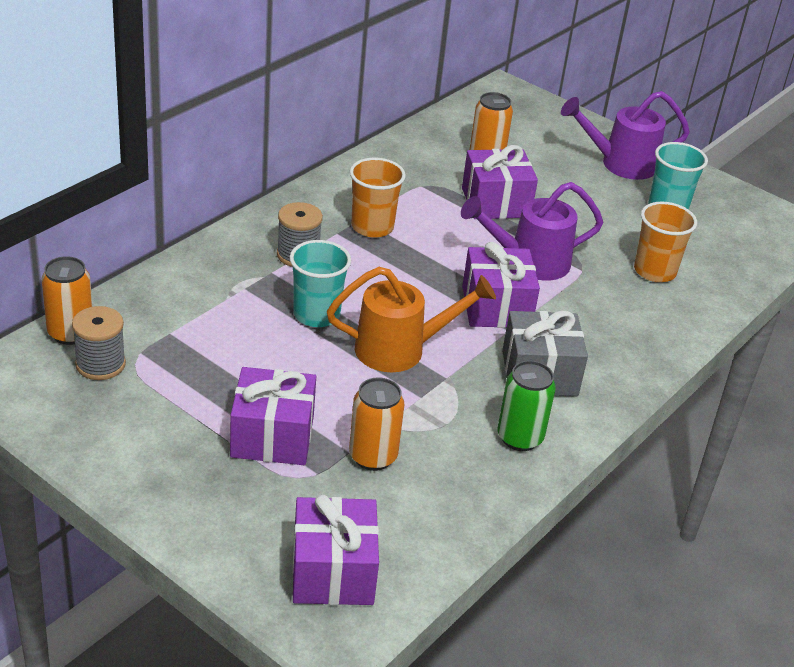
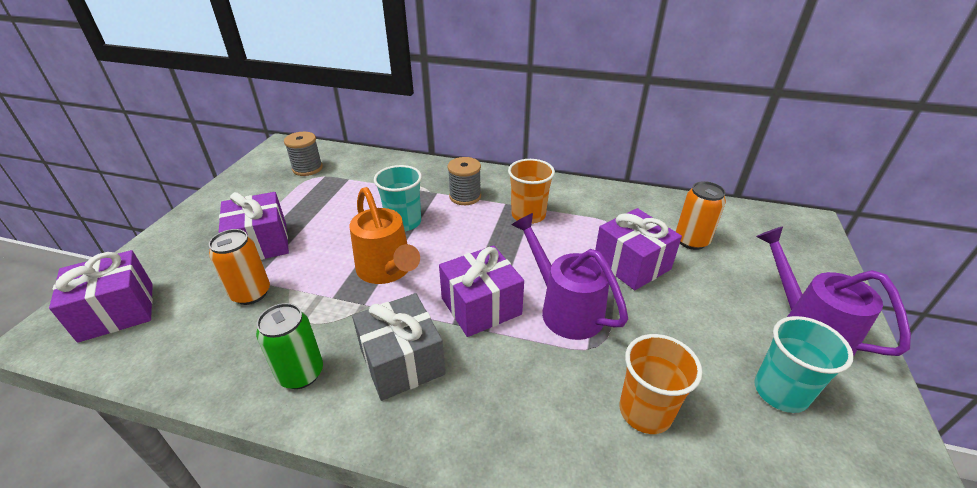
camera: 70 degrees right, 0 degrees up
orange can [42,256,92,345] -> none

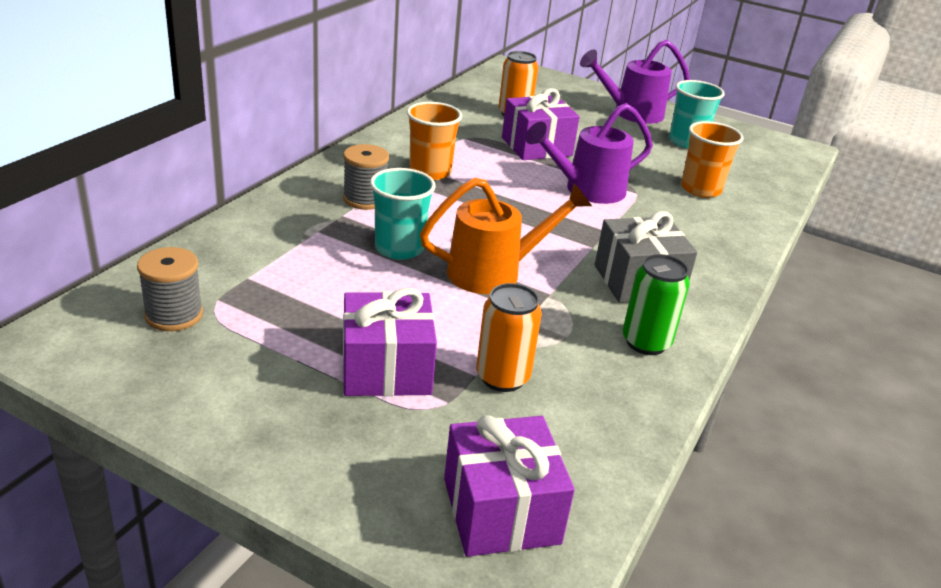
camera: 80 degrees left, 5 degrees down
purple gift [439,245,524,337] -> none

